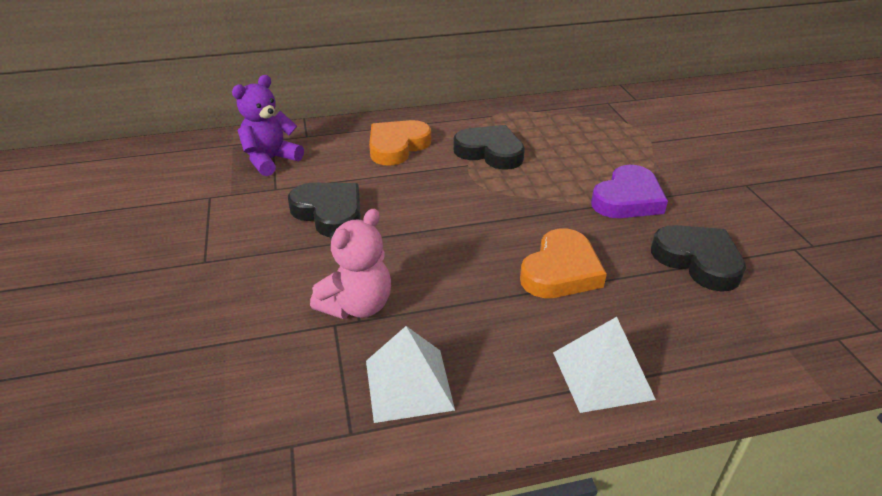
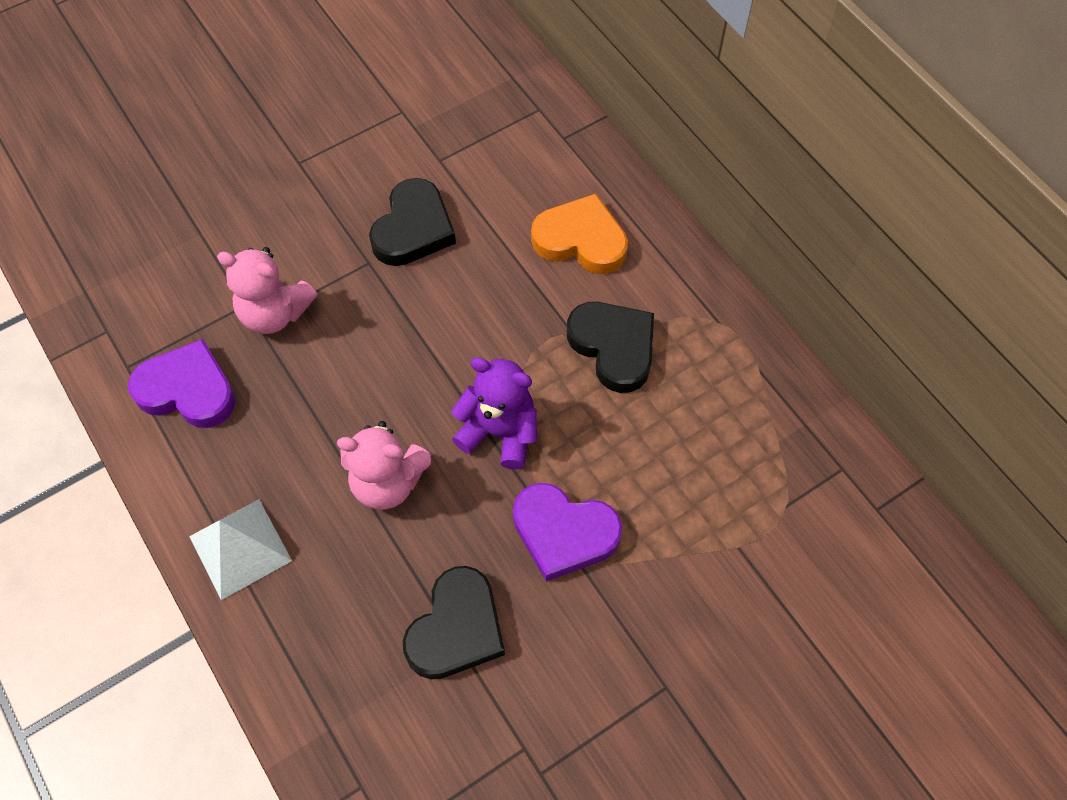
camera: 70 degrees right, 25 degrees up
purple teddy bear [232,75,304,176] -> purple teddy bear moved to [451,357,537,470]
white pyramid [366,326,455,423] -> purple heart [128,339,236,428]
black heart [453,125,525,170] -> black heart turned 45 degrees counterclockwise [567,302,654,393]
orange heart [520,228,607,298] -> pink teddy bear [337,421,431,510]

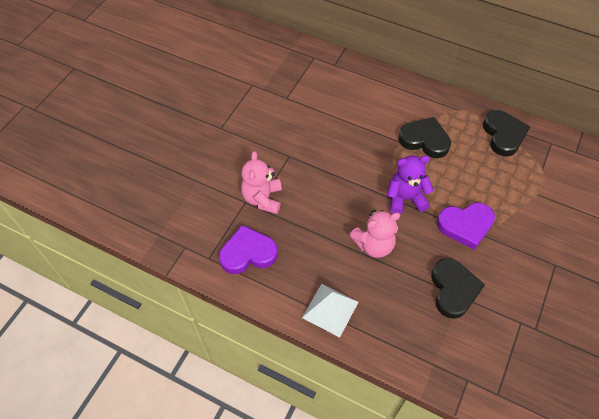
camera: 30 degrees left, 5 degrees down
pink teddy bear [217,247,317,334] -> pink teddy bear turned 105 degrees clockwise [241,151,282,214]
black heart [369,178,456,266] -> black heart moved to [483,110,530,156]
orange heart [531,194,628,274] -> none

